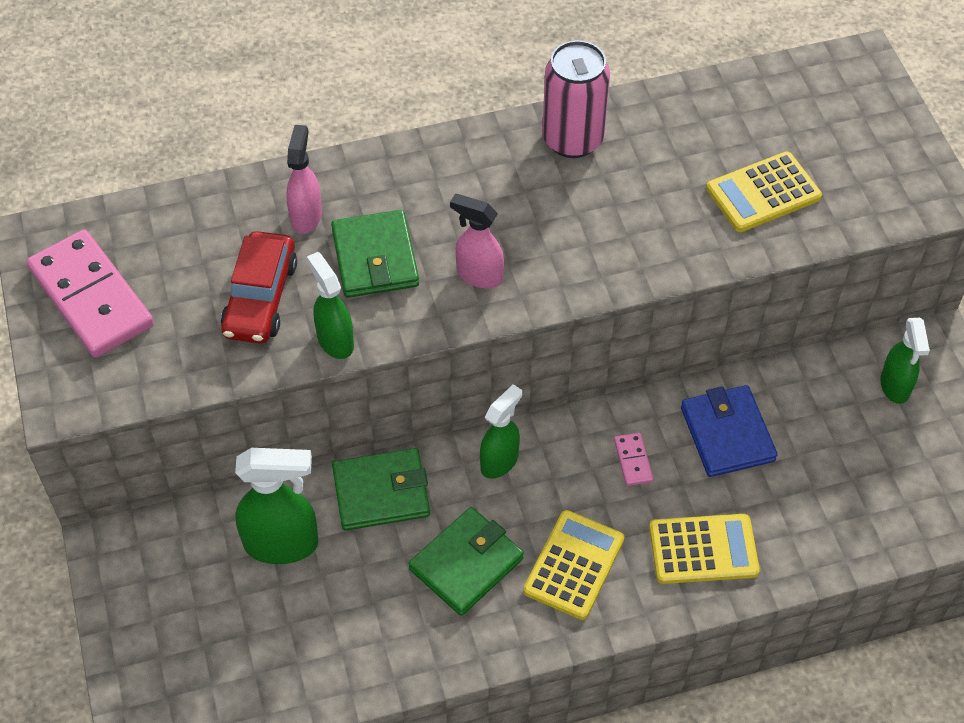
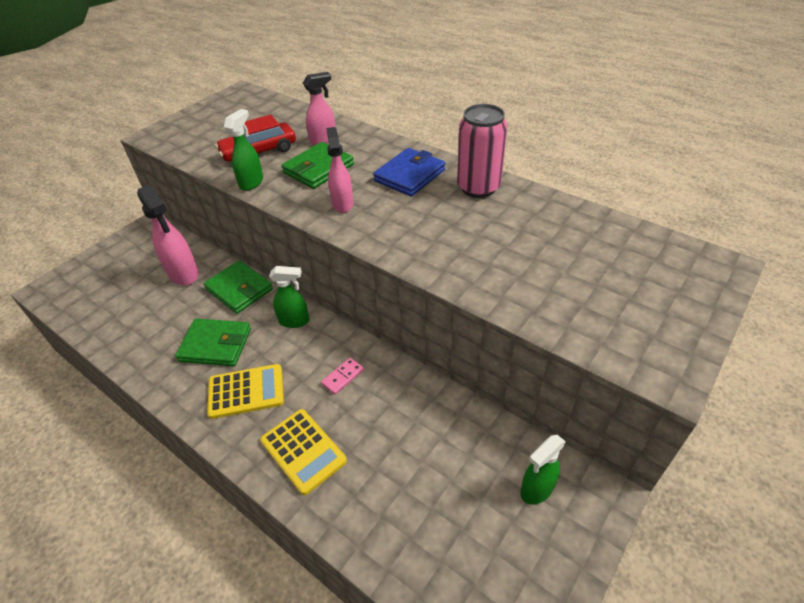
camera: 55 degrees right, 10 degrees down
pink domino [27,229,154,358] -> none
green spray bottle [235,448,319,564] -> pink spray bottle [137,184,199,286]
blue wallet [681,385,777,477] -> blue wallet moved to [373,148,445,197]
yellow calculator [706,152,822,232] -> none

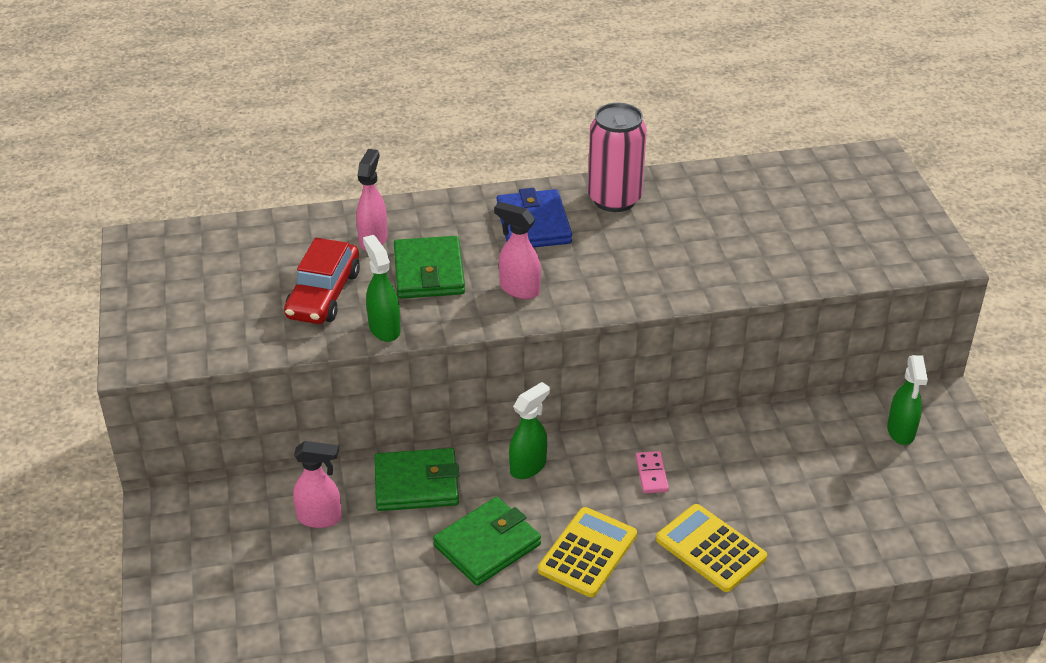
camera: 50 degrees left, 5 degrees down
pink spray bottle [137,184,199,286] -> pink spray bottle [293,441,342,528], size x0.65
yellow calculator [260,409,347,495] -> yellow calculator turned 135 degrees counterclockwise [656,504,767,592]

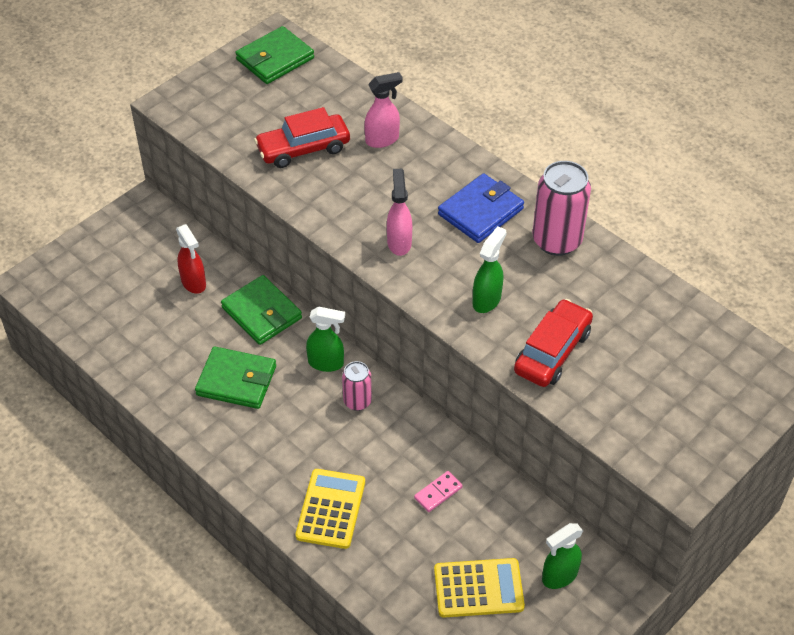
camera: 55 degrees right, 10 degrees up
pink spray bottle [293,441,342,528] -> red spray bottle [176,224,206,294]
green spray bottle [363,235,400,342] -> green spray bottle moved to [472,226,507,313]
green wallet [394,236,465,299] -> green wallet moved to [235,26,314,84]
yellow calculator [538,507,637,597] -> yellow calculator moved to [434,558,525,617]
pink domino [636,451,669,493] -> pink domino moved to [414,471,463,512]
none -> pink can [342,361,372,411]
none -> red car [514,299,593,387]

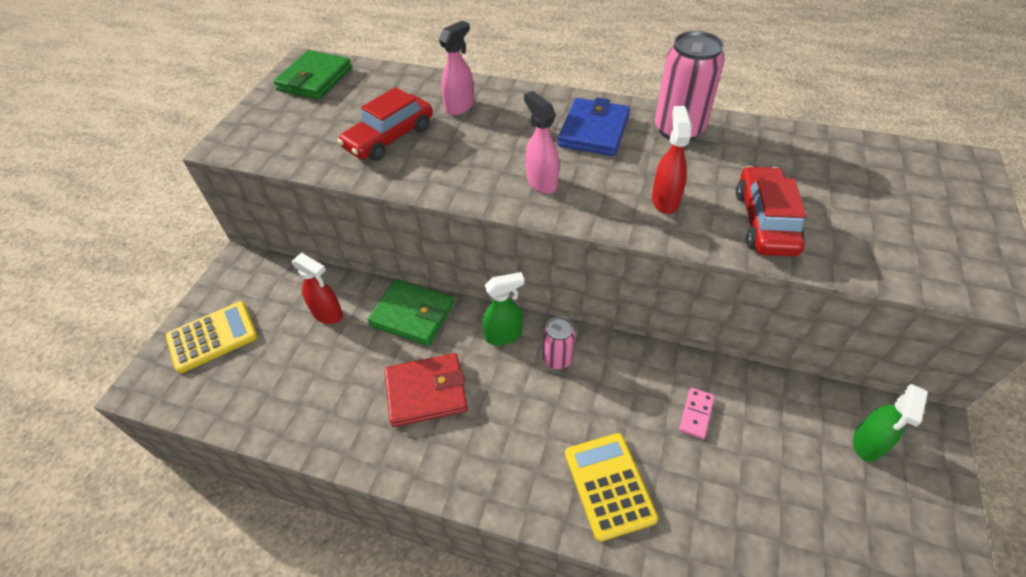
camera: 25 degrees left, 0 degrees up
green wallet [195,347,276,409] -> red wallet [385,353,468,427]
yellow calculator [434,558,525,617] -> yellow calculator moved to [166,301,258,373]
green spray bottle [472,226,507,313] -> red spray bottle [652,106,692,214]

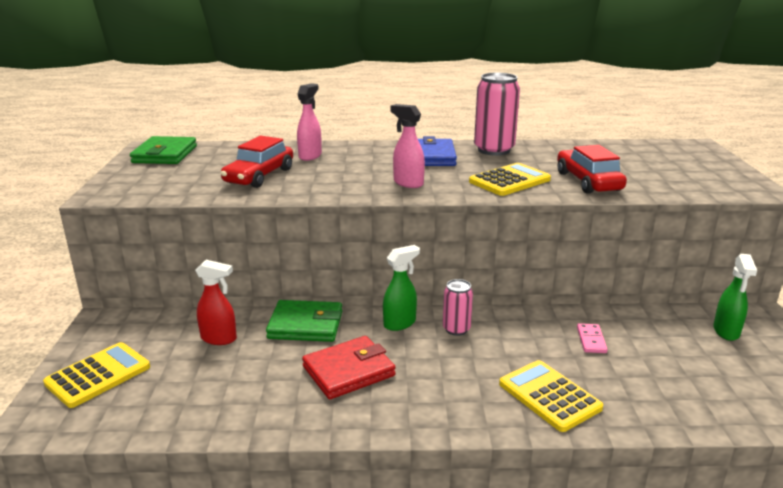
camera: 20 degrees left, 25 degrees down
red spray bottle [652,106,692,214] -> yellow calculator [469,163,551,196]

